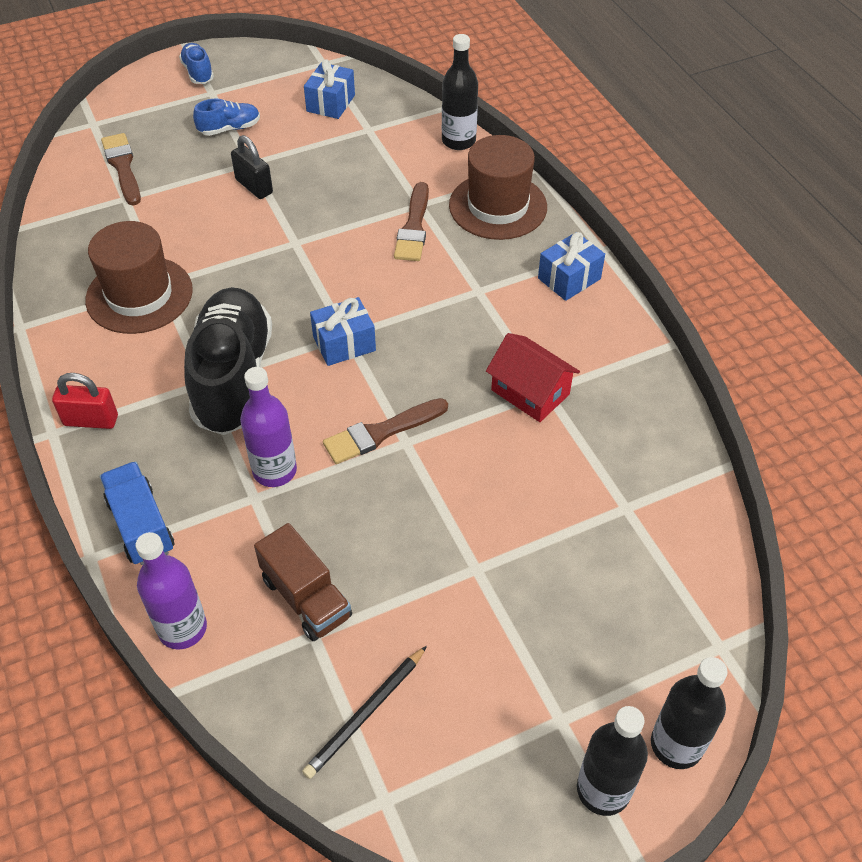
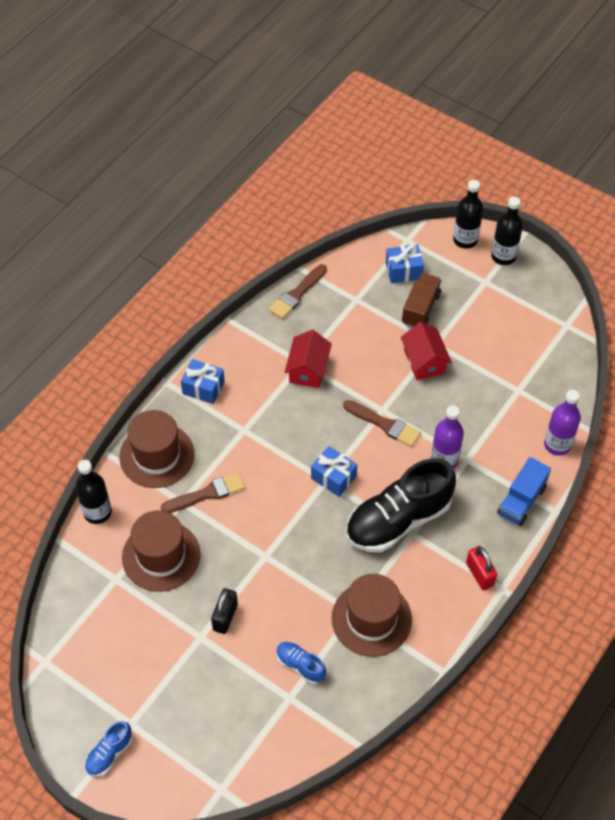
camera: 120 degrees left, 5 degrees up
brown brush [101,133,141,205] -> brown brush moved to [269,264,327,319]
blue shoe [193,98,260,136] -> blue shoe moved to [276,642,326,684]
brown truck [254,523,352,641] -> brown truck moved to [402,273,441,327]
black pencil [302,646,427,779] -> none
blue gift [304,59,355,119] -> blue gift moved to [386,244,424,283]
none -> brown hat [122,511,200,592]
none -> red house [401,322,452,380]

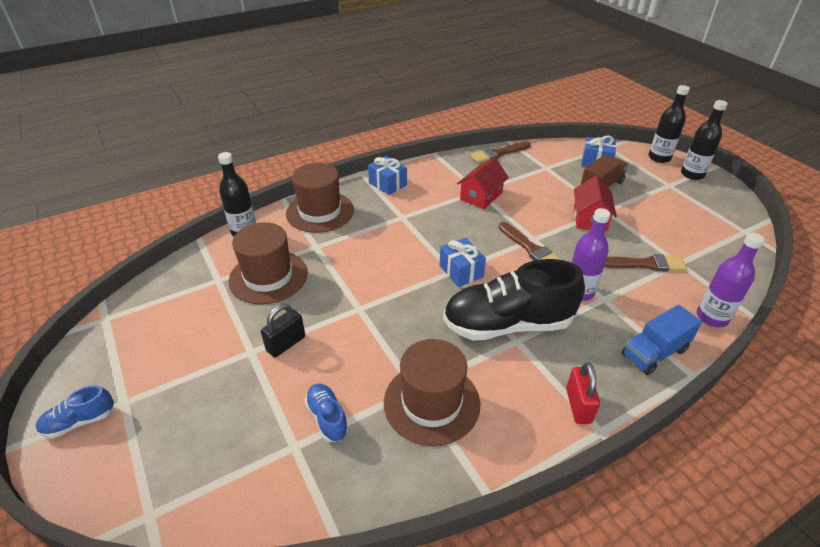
camera: 25 degrees right, 15 degrees down
brown brush [160,472,245,513] -> brown brush moved to [604,254,687,272]

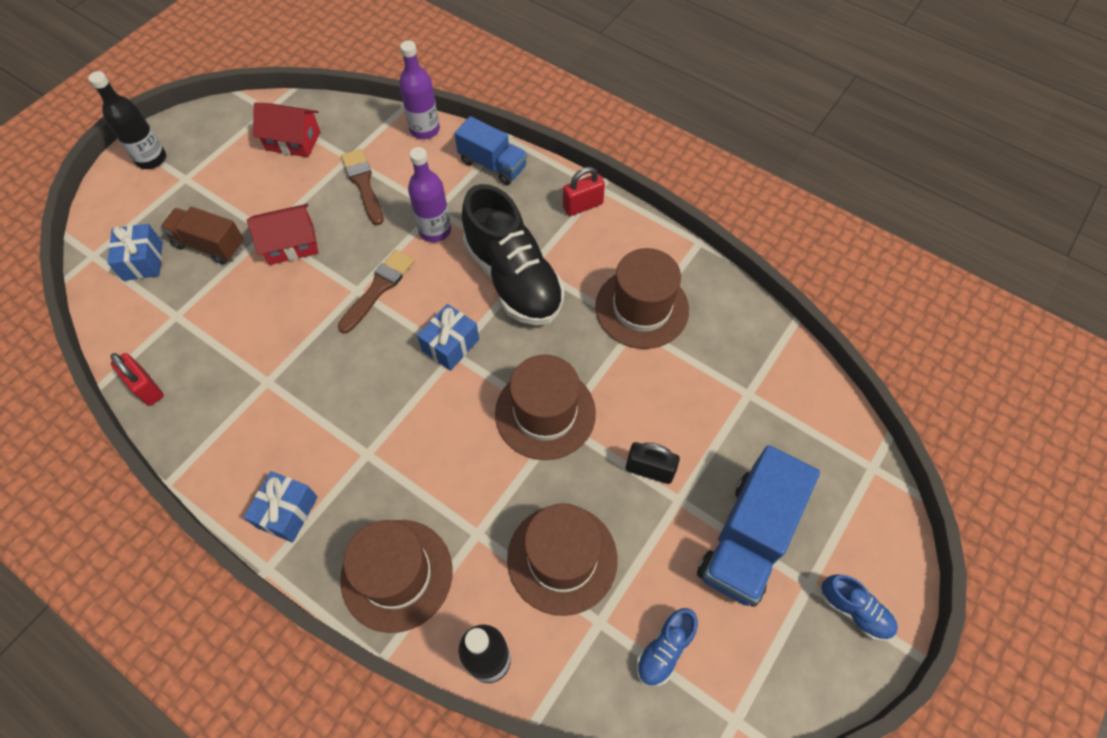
camera: 115 degrees left, 20 degrees up
blue shoe [305,383,349,442] -> blue shoe moved to [636,608,698,686]
red house [457,157,509,209] -> red house moved to [253,102,320,157]
brown brush [470,141,531,163] -> red padlock [110,353,164,406]
black bottle [649,85,690,163] -> none
none -> brown hat [495,354,596,460]
none -> blue truck [697,445,820,607]

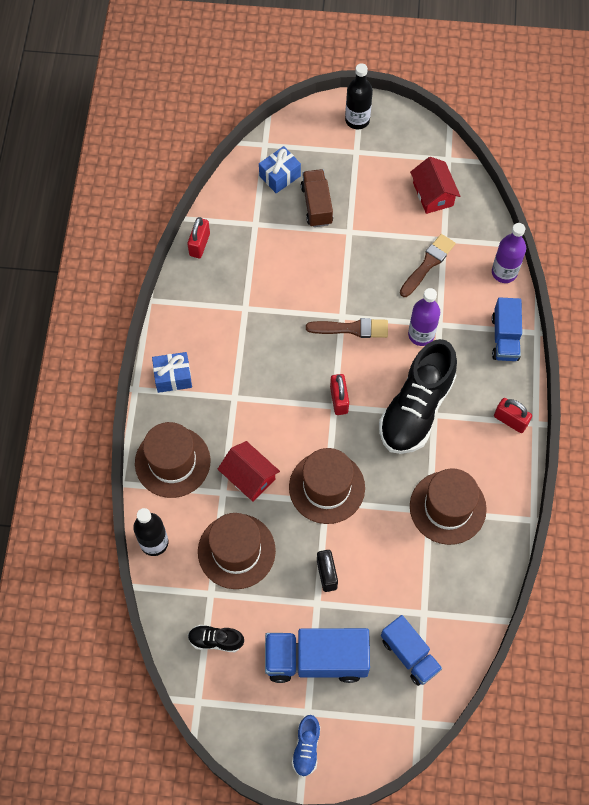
camera: 60 degrees right, 5 degrees up
red house [247,204,318,265] -> red house moved to [218,441,280,502]
blue gift [417,304,479,371] -> red padlock [330,374,349,415]
blue shoe [636,608,698,686] -> black shoe [188,625,244,652]
none -> blue truck [381,615,442,686]

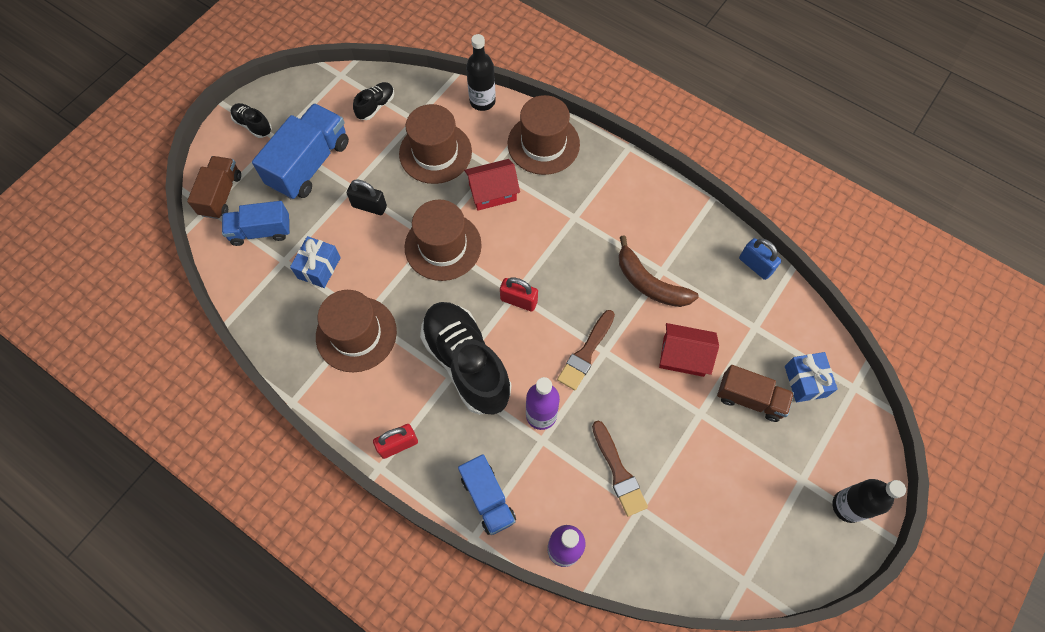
camera: 120 degrees right, 0 degrees up
blue gift [152,352,192,393] -> blue gift moved to [290,236,341,288]
red padlock [187,217,210,258] -> blue padlock [739,238,781,280]
blue shoe [292,715,320,777] -> black shoe [231,103,272,138]
red house [410,157,460,214] -> red house moved to [659,323,719,377]
blue truck [492,297,522,361] -> blue truck turned 150 degrees counterclockwise [458,454,516,535]
none -> brown truck [187,156,241,219]
none -> brown banana [618,235,699,307]

